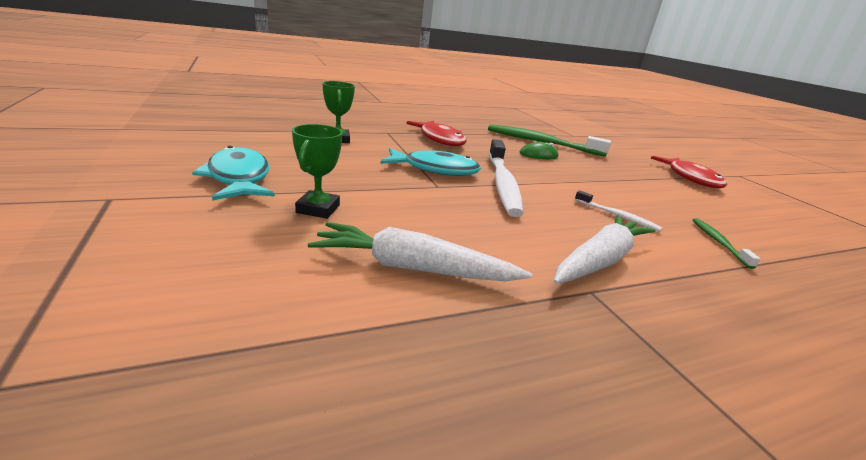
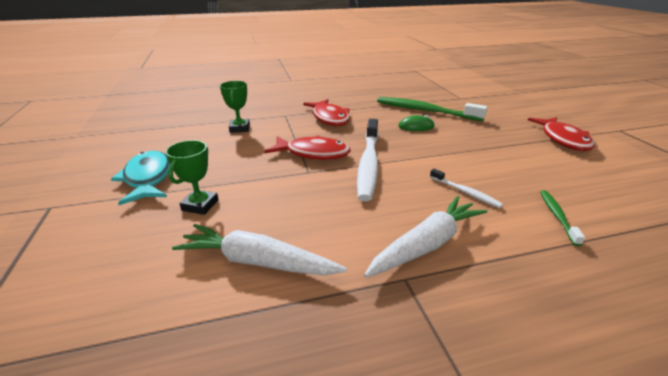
camera: 10 degrees right, 5 degrees up
turquoise fish [380,148,481,176] -> red fish [264,135,351,160]

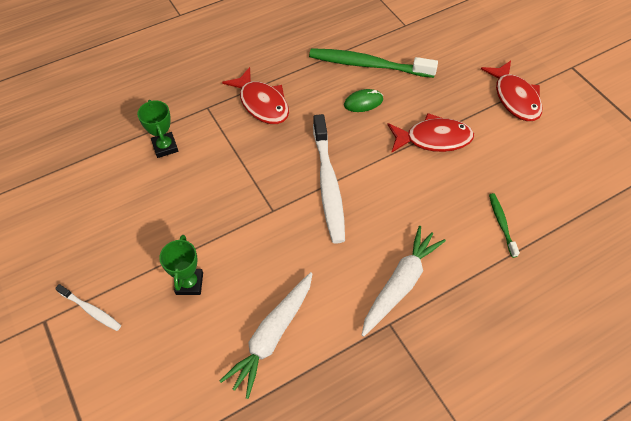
camera: 15 degrees left, 25 degrees up
turquoise fish [111,151,170,205] -> none
white carrot [172,224,347,275] -> white carrot turned 60 degrees counterclockwise [220,272,313,399]
red fish [264,135,351,160] -> red fish moved to [387,113,474,153]
white toothbrush [430,169,503,208] -> white toothbrush moved to [55,284,121,331]

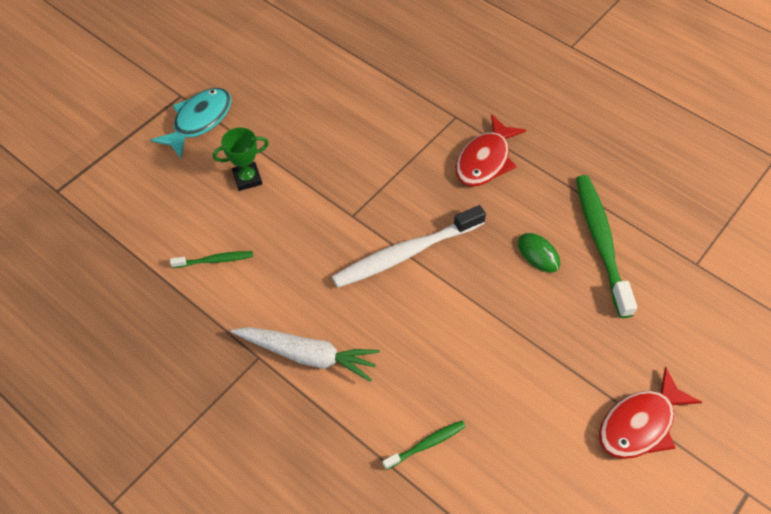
camera: 70 degrees right, 0 degrees up
white toothbrush [55,284,121,331] -> turquoise fish [151,88,232,158]
green trophy [137,100,178,158] -> none
white carrot [220,272,313,399] -> green toothbrush [170,251,253,268]
red fish [387,113,474,153] -> none

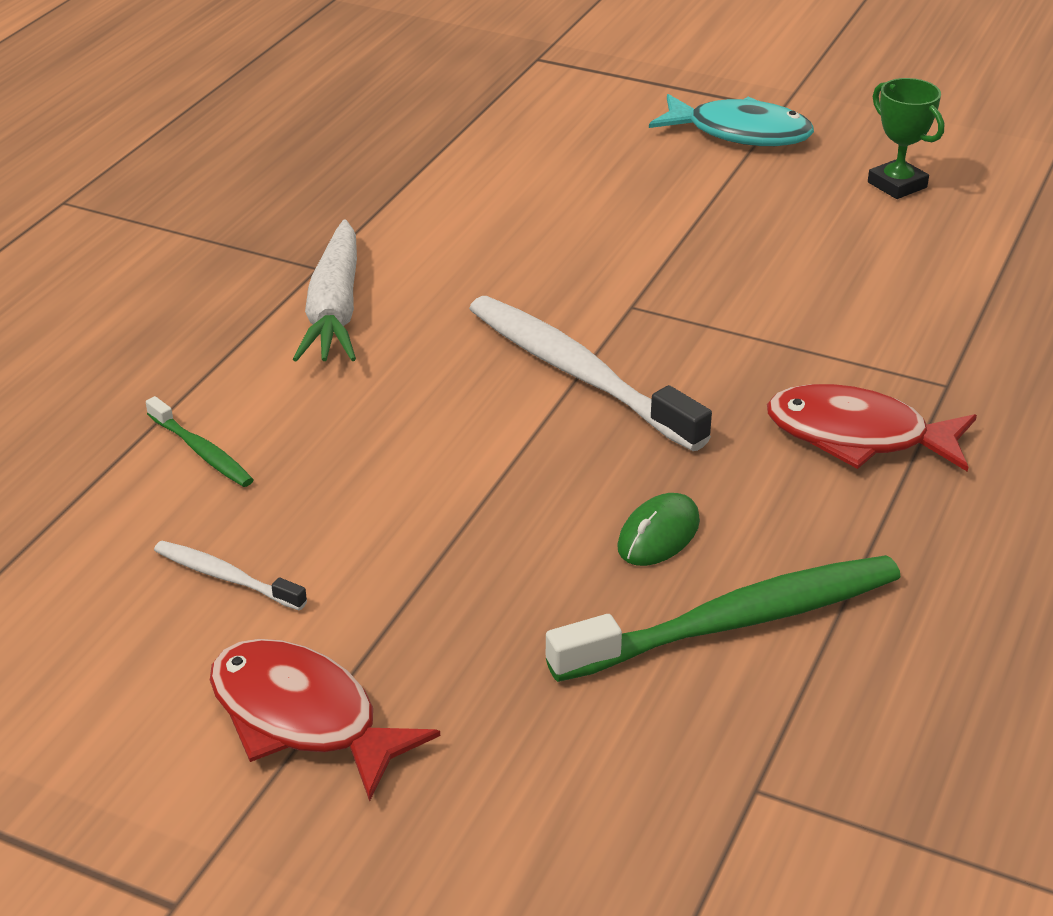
camera: 75 degrees right, 20 degrees down
green toothbrush [170,251,253,268] -> none
green trophy [213,127,269,191] -> green trophy moved to [868,78,944,199]
none -> white toothbrush [154,541,307,611]

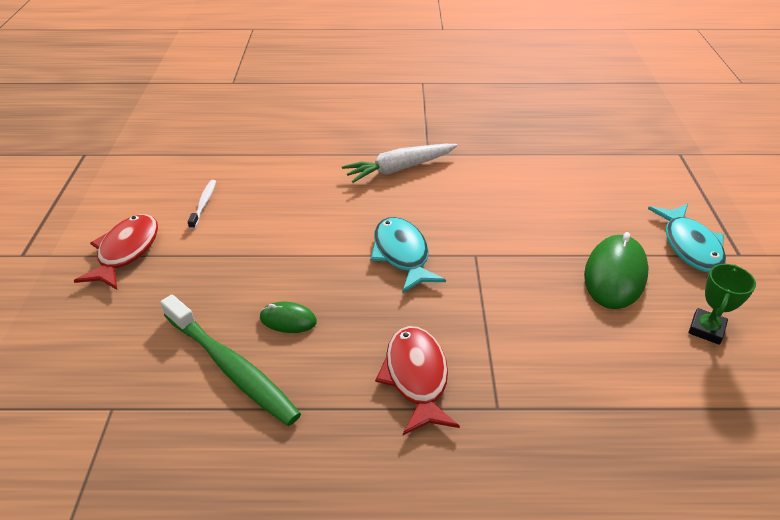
camera: 65 degrees right, 5 degrees up
green toothbrush [146,396,254,487] -> none
white toothbrush [469,296,712,451] -> turquoise fish [370,217,446,293]
none -> green mouse [584,232,649,309]

